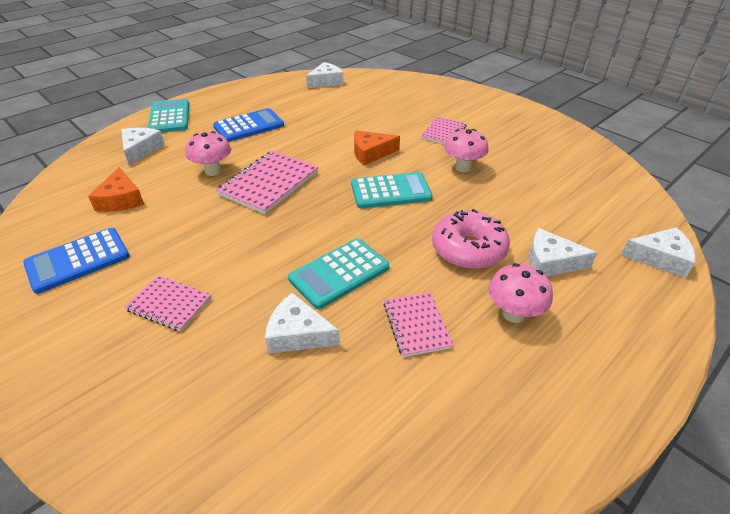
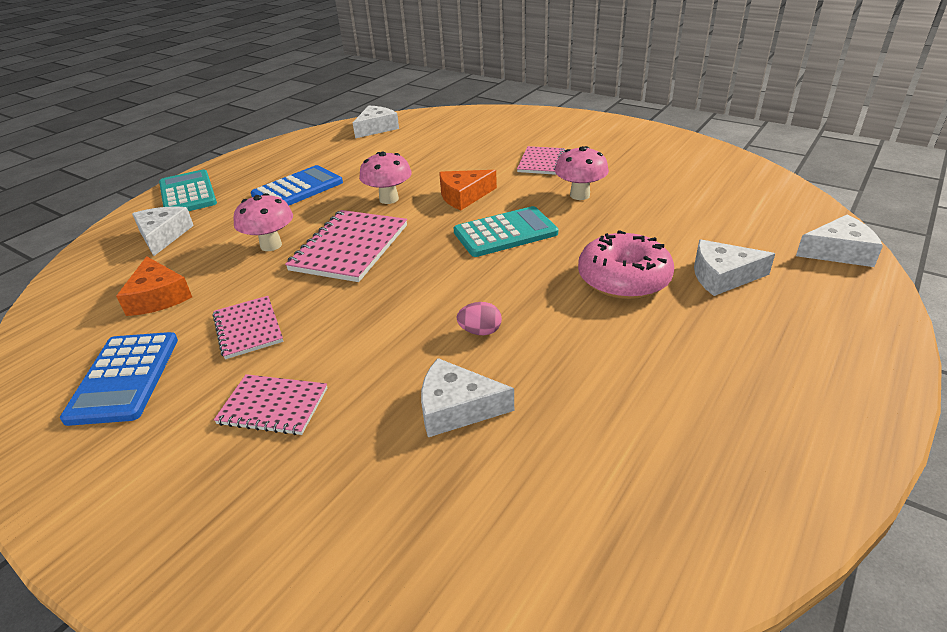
camera: 10 degrees left, 5 degrees down
blue calculator [23,228,130,294] -> blue calculator turned 45 degrees counterclockwise [60,332,178,426]
turquoise calculator [288,238,389,309] -> pink egg [457,302,502,335]
pink notebook [384,292,454,357] -> pink notebook moved to [213,296,283,359]
pink mushroom [488,263,553,323] -> pink mushroom moved to [359,152,412,204]

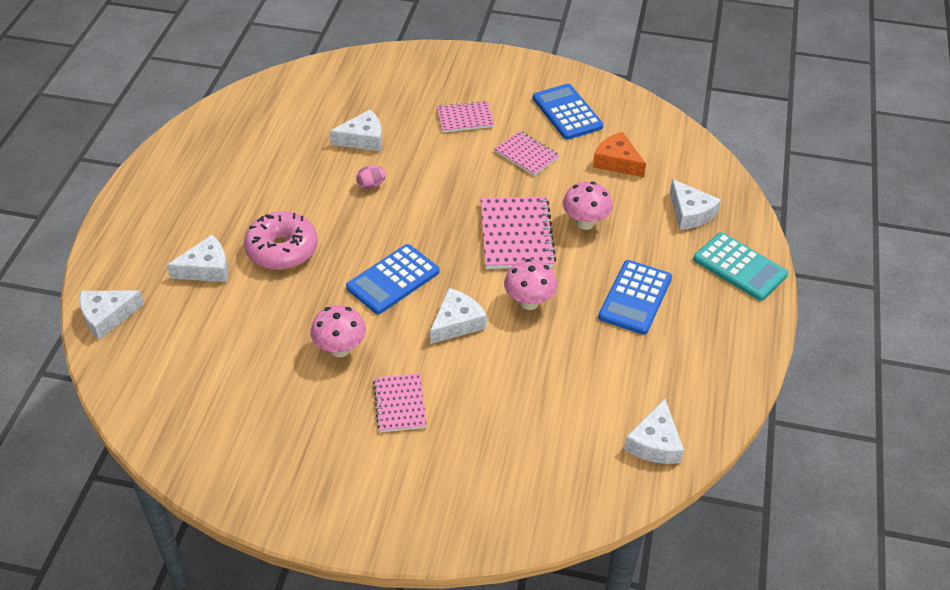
camera: 155 degrees right, 10 degrees up
orange cheese [439,170,497,210] -> white cheese [430,288,487,344]
turquoise calculator [454,206,558,257] -> blue calculator [346,244,439,314]

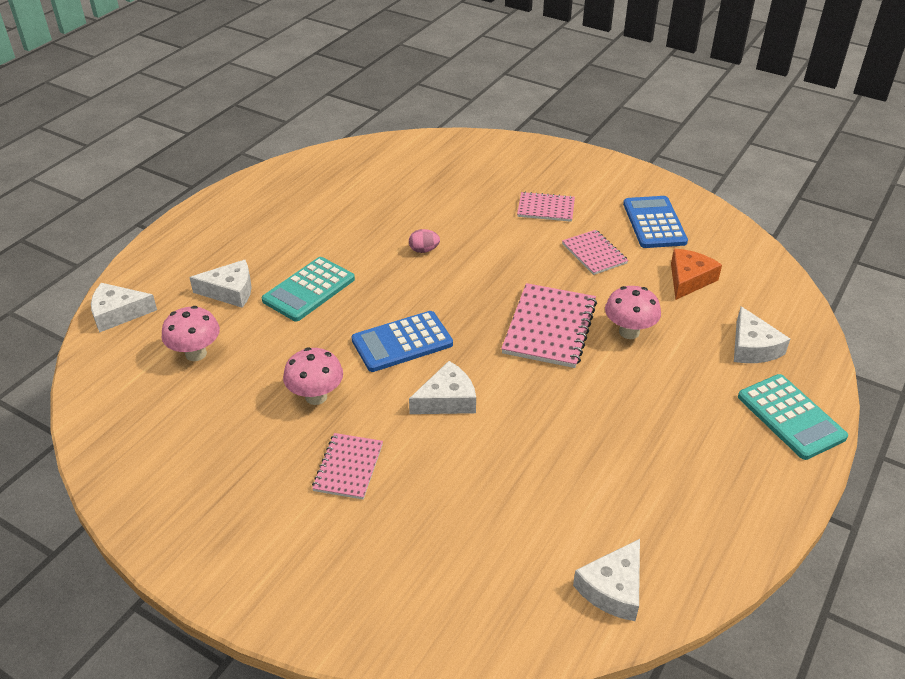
camera: 20 degrees right, 5 degrees down
pink donut [244,211,318,270] -> turquoise calculator [262,257,355,321]
white cheese [330,110,382,151] -> none
pink mushroom [504,259,557,310] -> pink mushroom moved to [161,306,220,361]
orange cheese [593,132,646,177] -> orange cheese turned 60 degrees clockwise [671,249,722,300]
blue calculator [598,260,672,335] -> none

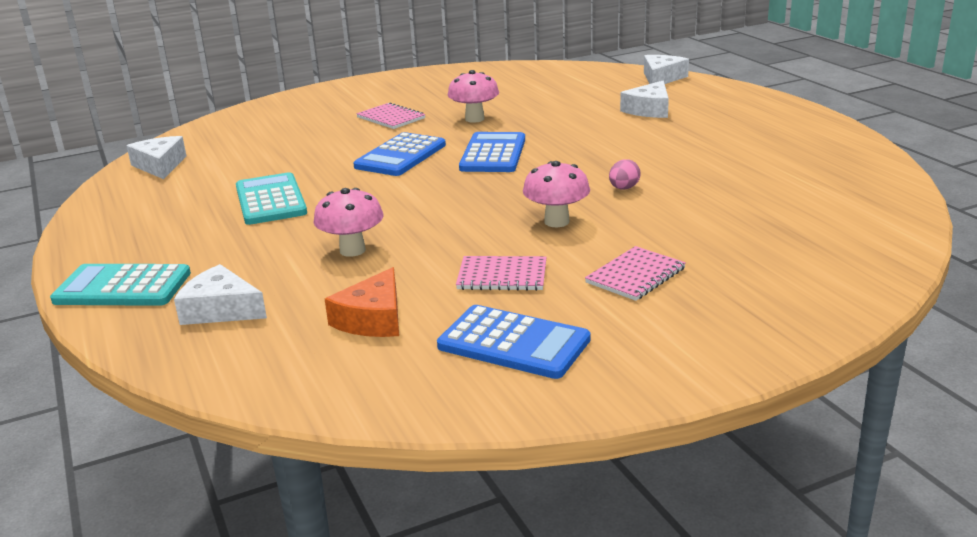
camera: 125 degrees right, 15 degrees down
pink mushroom [161,306,220,361] -> pink mushroom moved to [523,161,590,227]
turquoise calculator [262,257,355,321] -> turquoise calculator moved to [236,172,307,225]
white cheese [409,361,476,414] -> blue calculator [353,132,446,176]
pink notebook [501,283,597,368] -> none
orange cheese [671,249,722,300] -> orange cheese turned 45 degrees clockwise [325,267,399,337]

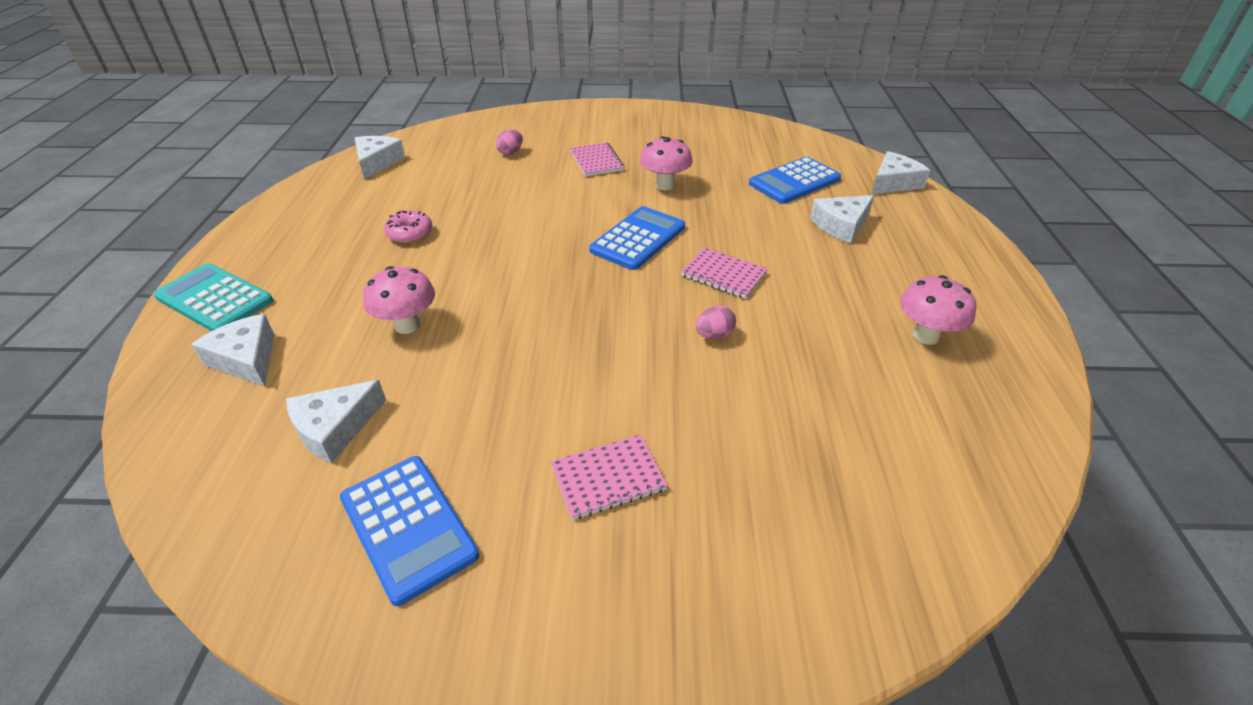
camera: 25 degrees right, 15 degrees up
turquoise calculator [236,172,307,225] -> pink donut [384,210,432,243]
orange cheese [325,267,399,337] -> white cheese [286,380,386,464]
blue calculator [353,132,446,176] -> blue calculator moved to [749,157,841,204]
pink notebook [456,256,547,291] -> pink notebook moved to [681,247,768,298]
pink mushroom [523,161,590,227] -> pink mushroom moved to [900,275,976,345]
none -> pink egg [496,129,523,155]

